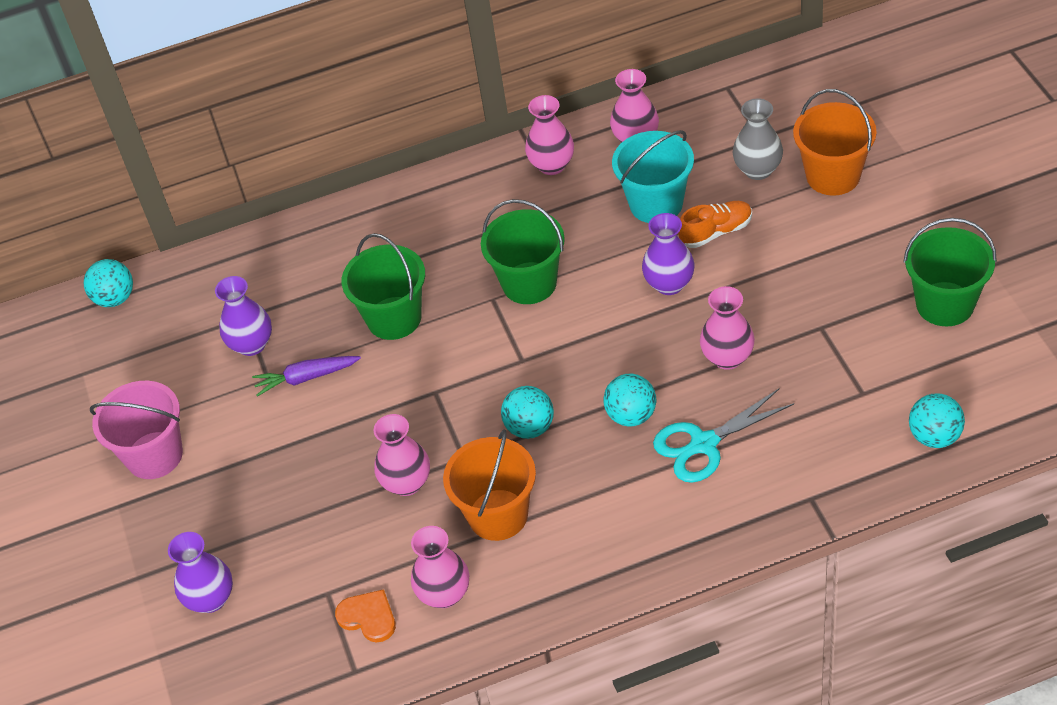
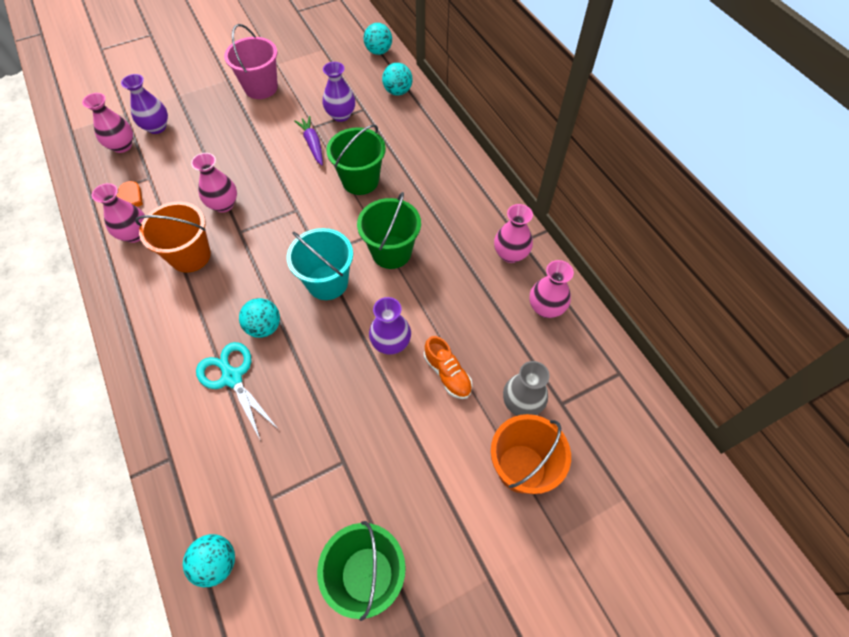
camera: 75 degrees right, 10 degrees up
turquoise ball [501,386,554,439] -> turquoise ball moved to [382,63,413,96]
turquoise bucket [612,130,694,223] -> turquoise bucket moved to [287,228,353,300]
pink vase [700,286,755,370] -> pink vase moved to [82,93,133,153]

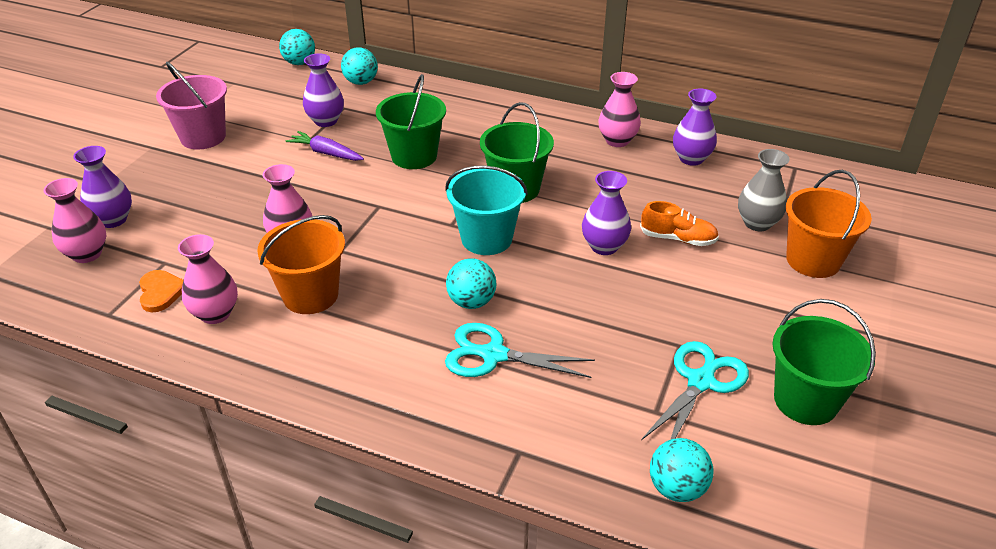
camera: 40 degrees left, 20 degrees down
pink vase [530,260,574,318] -> purple vase [673,88,717,166]
none -> turquoise scissors [641,341,749,440]

